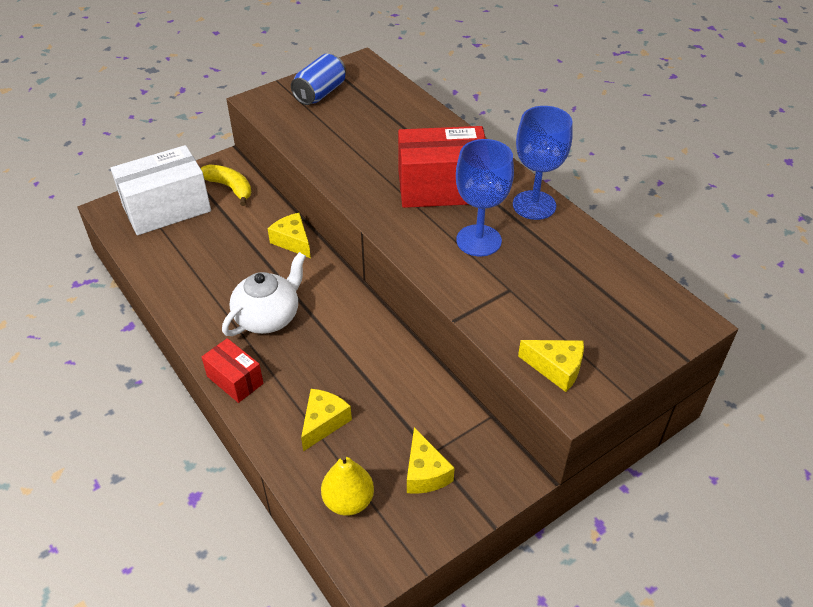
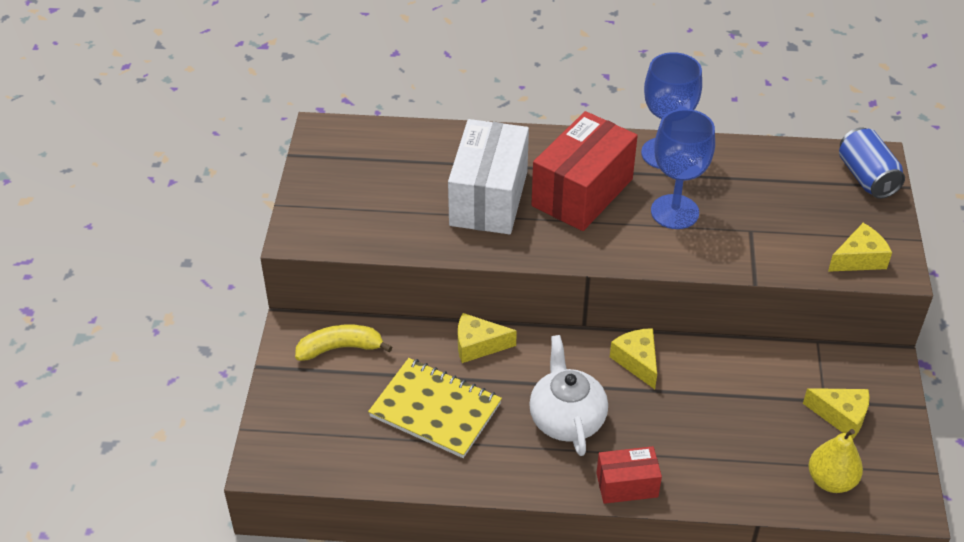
camera: 50 degrees left, 0 degrees up
white box [111,145,211,235] -> white box moved to [448,119,529,234]
blue can [291,54,346,105] -> blue can moved to [839,127,905,199]
yellow cheese [301,389,352,451] -> yellow cheese moved to [610,328,657,389]
none -> yellow notebook [368,358,502,458]

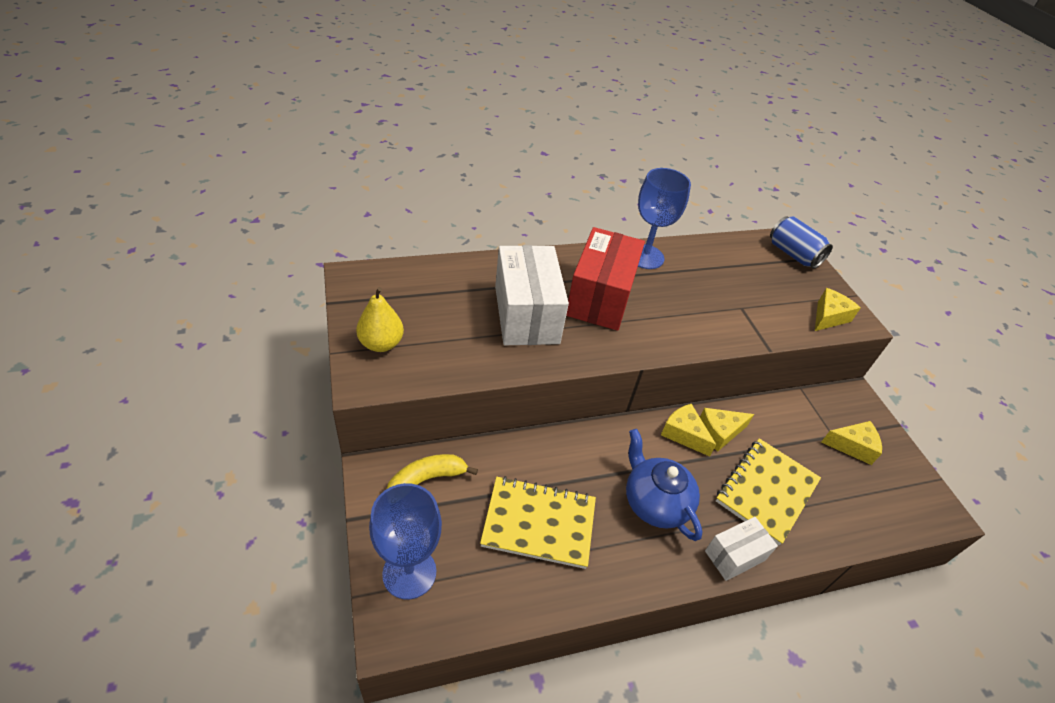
camera: 25 degrees left, 0 degrees up
yellow cheese [458,313,517,363] -> yellow cheese moved to [700,408,754,452]
white teapot [529,335,608,456] -> blue teapot [626,429,703,541]
red box [596,446,662,504] -> white box [705,517,778,581]
blue goblet [651,109,715,229] -> blue goblet moved to [369,483,442,600]
yellow pear [809,429,863,493] -> yellow pear moved to [356,287,404,352]
none -> yellow notebook [716,438,821,546]

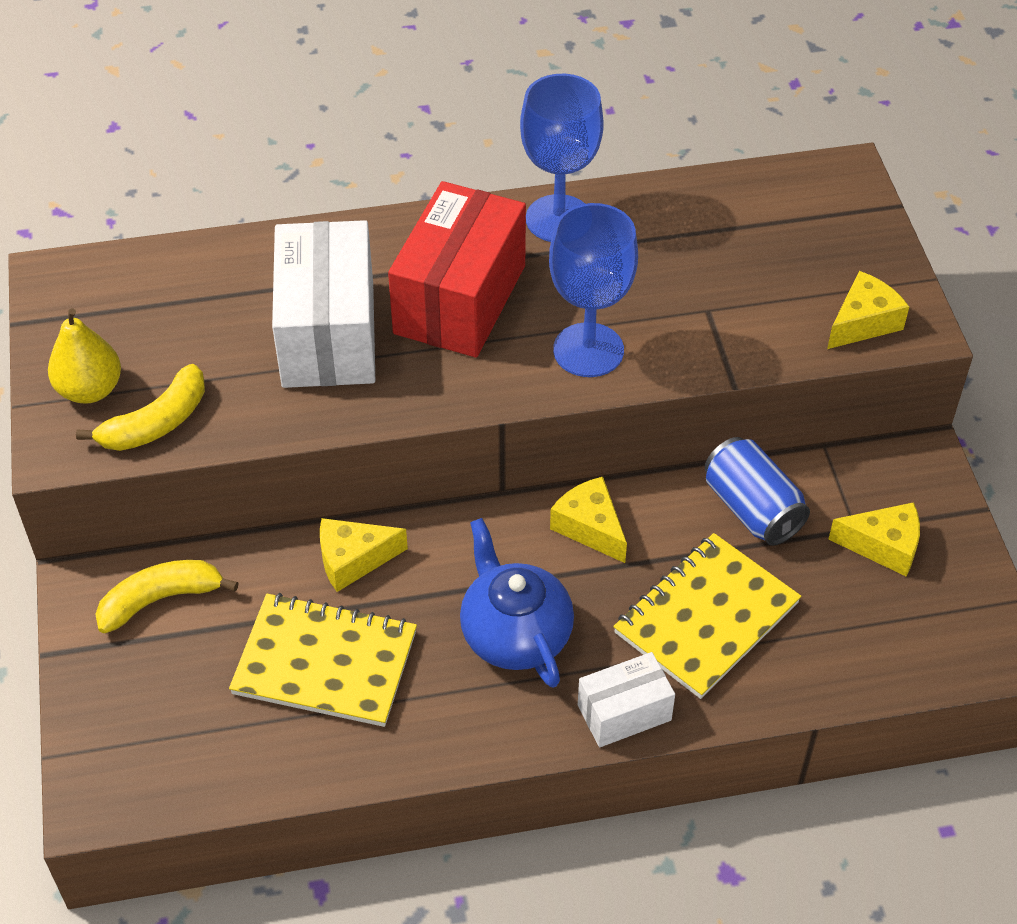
camera: 10 degrees right, 5 degrees up
blue goblet [369,483,442,600] -> blue goblet moved to [549,203,638,377]
yellow cheese [700,408,754,452] -> yellow cheese moved to [320,518,408,592]
blue can [770,216,833,269] -> blue can moved to [705,437,810,545]
none -> yellow banana [76,364,205,451]

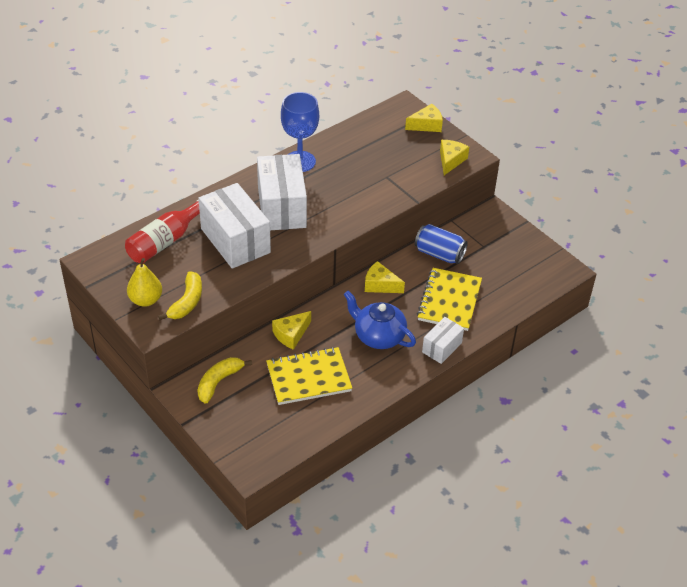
camera: 30 degrees left, 5 degrees down
red box [388,181,526,358] -> white box [257,154,307,230]
blue goblet [549,203,638,377] -> none
yellow cheese [828,502,920,577] -> yellow cheese moved to [405,104,443,132]
none -> red bottle [125,199,200,263]

